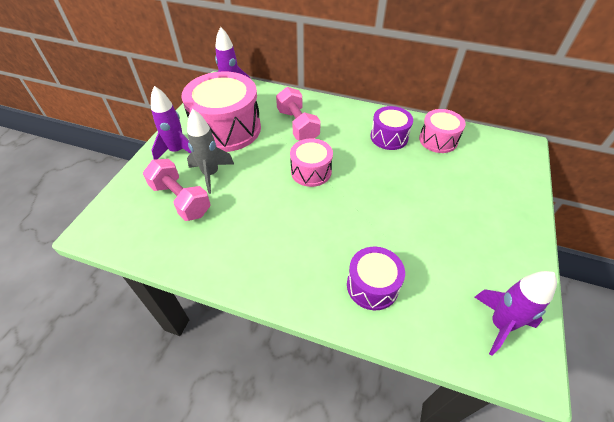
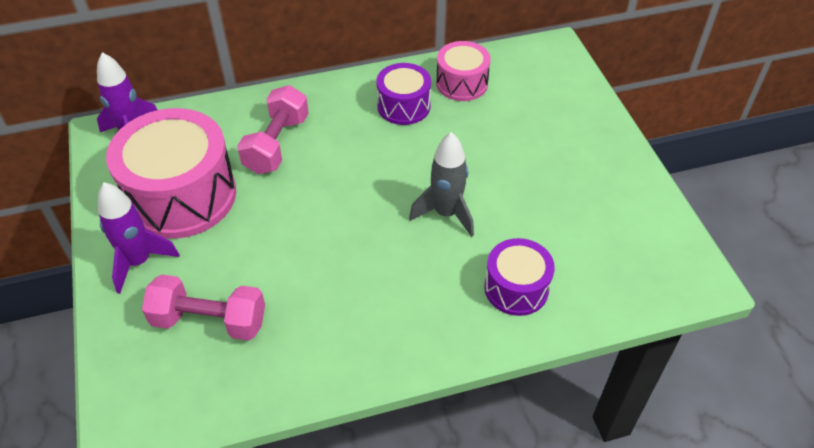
camera: 35 degrees left, 0 degrees up
grey rocket [187,109,234,194] -> grey rocket moved to [409,132,474,237]
pink dumbbell [276,87,321,140] -> pink dumbbell turned 75 degrees clockwise [237,85,309,174]
pink drum [290,138,333,187] -> none
purple rocket [475,271,557,356] -> none

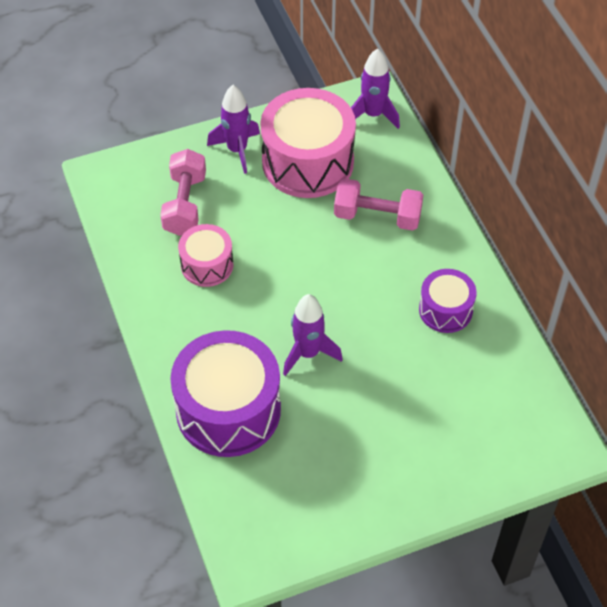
camera: 85 degrees right, 5 degrees up
grey rocket [409,132,474,237] -> purple rocket [283,294,343,376]
pink drum [436,41,491,101] -> pink drum moved to [178,224,233,287]
purple drum [484,238,555,316] -> purple drum [170,330,281,457], size x1.85

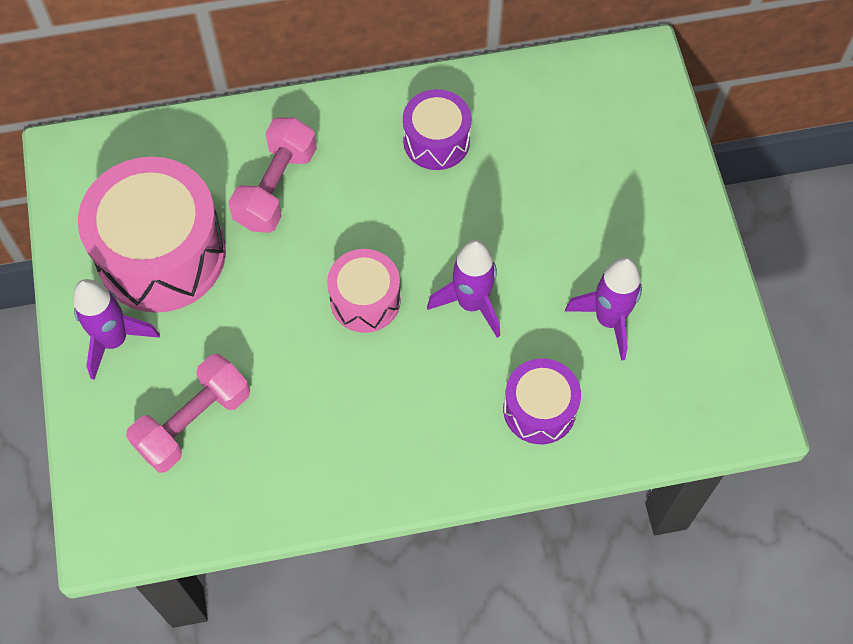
camera: 80 degrees left, 10 degrees up
pink dumbbell [160,149,206,236] -> pink dumbbell turned 60 degrees counterclockwise [126,354,250,473]
purple drum [170,330,281,457] -> purple drum [503,358,581,444], size x0.54
pink drum [178,224,233,287] -> pink drum moved to [327,249,401,333]
purple rocket [351,48,400,129] -> purple rocket moved to [565,257,642,361]

